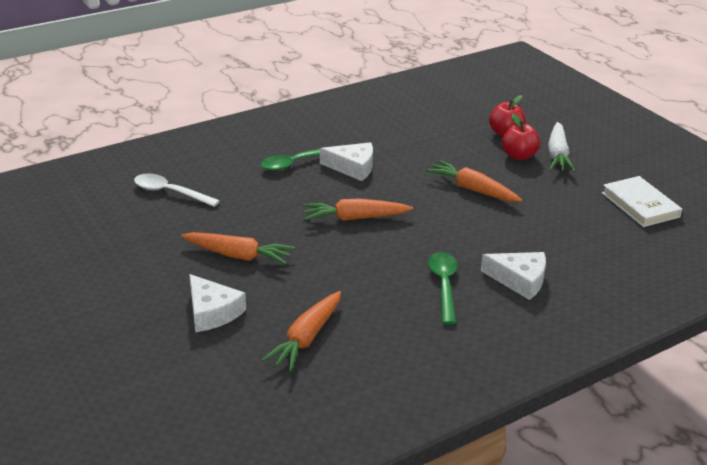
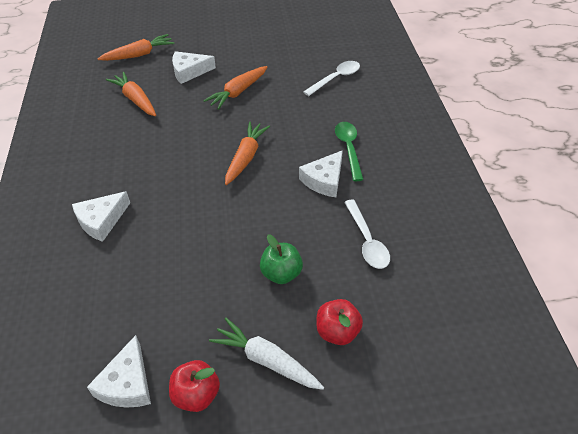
camera: 115 degrees right, 15 degrees up
orange carrot [426,160,522,202] -> orange carrot moved to [98,34,174,61]
green spoon [428,252,457,324] -> none
red apple [502,114,540,160] -> red apple moved to [169,360,220,412]
white book [602,176,682,227] -> white cheese [87,335,151,408]
none -> green apple [260,234,303,284]
none -> white spoon [344,200,390,269]

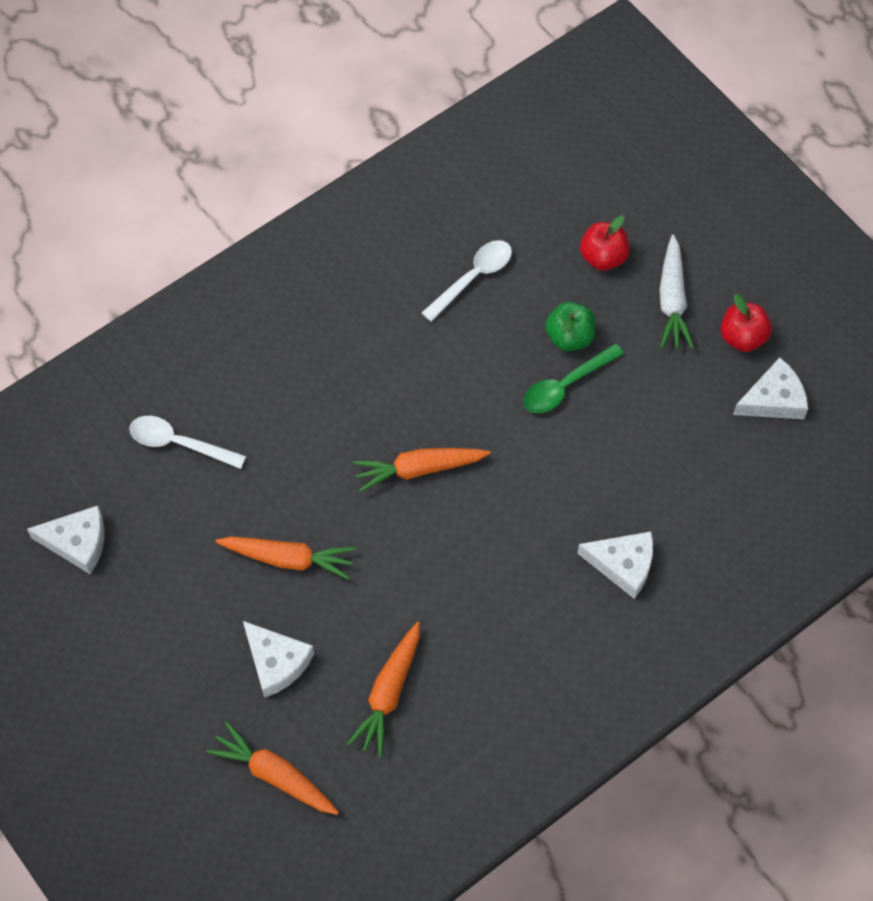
camera: 120 degrees left, 15 degrees up
white cheese [299,150,343,197] -> white cheese moved to [27,506,104,574]
green spoon [335,122,364,181] -> green spoon moved to [523,344,624,413]

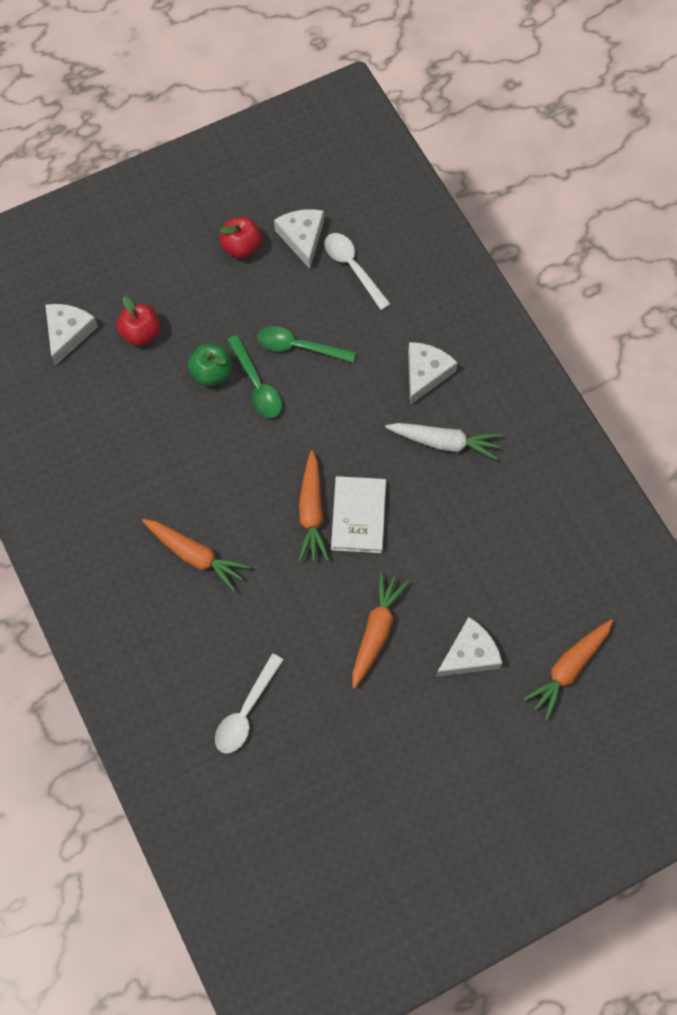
camera: 80 degrees left, 5 degrees up
white cheese [27,506,104,574] -> white cheese moved to [45,304,98,366]
orange carrot [347,622,420,757] -> orange carrot moved to [142,519,250,591]
white spoon [422,240,512,322] -> white spoon moved to [325,233,391,310]
white carrot [659,235,694,349] -> white carrot moved to [385,423,502,460]
none -> green spoon [257,326,356,363]
none -> white book [331,476,386,553]

